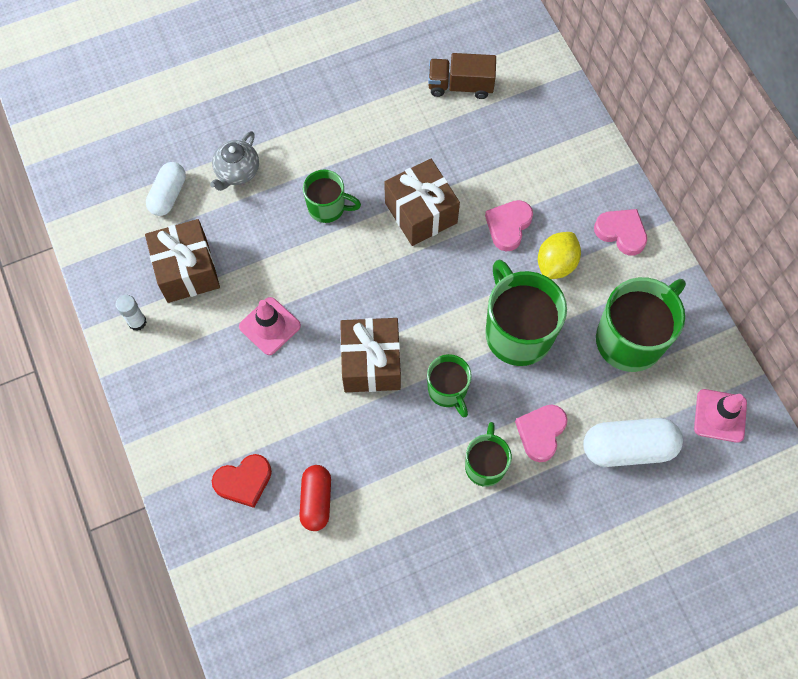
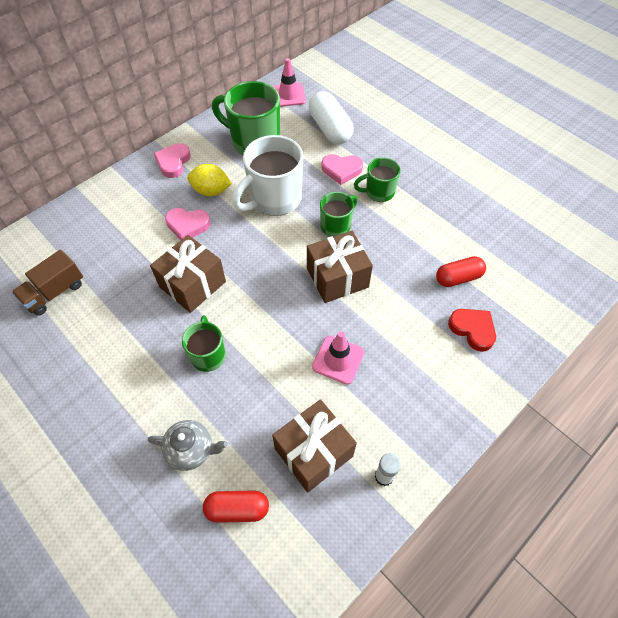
camera: 110 degrees left, 10 degrees down
white capsule [146,162,186,216] -> red capsule [203,490,269,523]
brown truck [428,53,496,99] -> brown truck turned 60 degrees clockwise [12,250,83,316]
green mug [485,260,567,366] -> white mug [232,135,304,216]

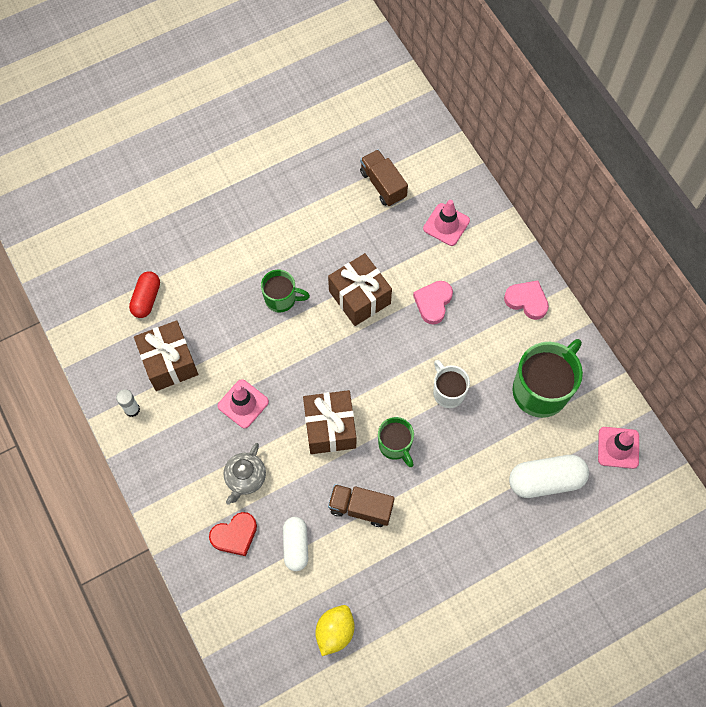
camera: 105 degrees right, 10 degrees up
grey teapot [148,420,228,471] -> grey teapot moved to [223,443,266,505]
yellow lemon [187,164,232,196] -> yellow lemon moved to [315,605,354,656]
white mug [232,135,304,216] -> white mug [433,360,470,408], size x0.57
pink heart [322,154,363,185] -> none
green mug [354,157,401,202] -> none
red capsule [436,256,486,287] -> white capsule [283,517,308,571]
none -> brown truck [328,484,394,527]
none -> pink traffic cone [423,200,470,246]

